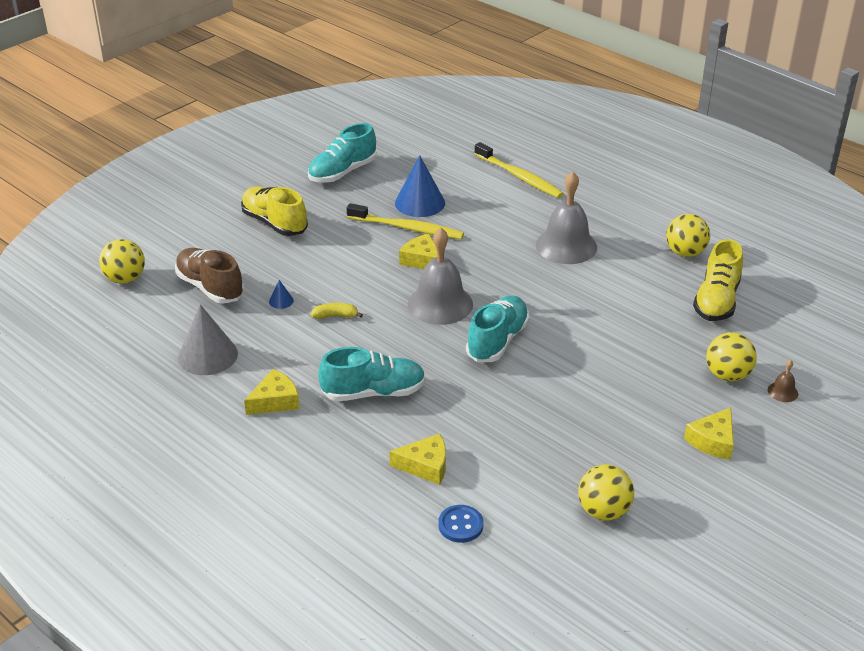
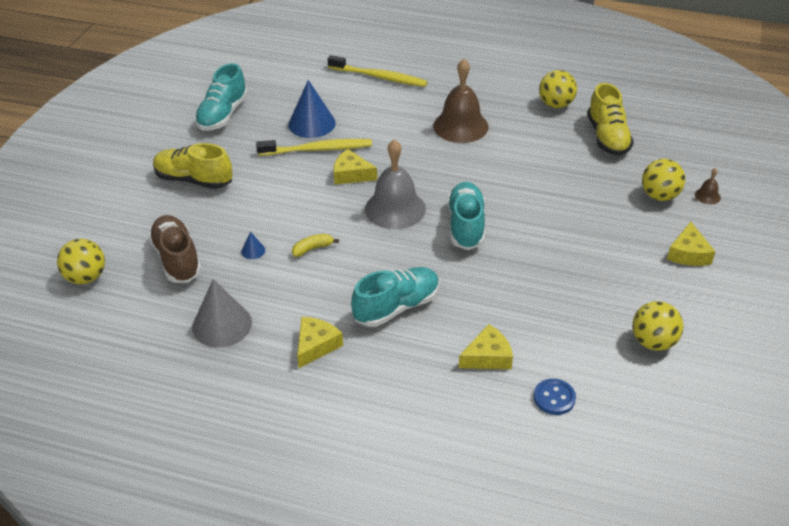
camera: 25 degrees left, 5 degrees up
brown shoe [175,248,244,304] -> brown shoe turned 45 degrees clockwise [148,215,201,283]
grey bell [536,171,597,264] -> brown bell [433,59,489,143]

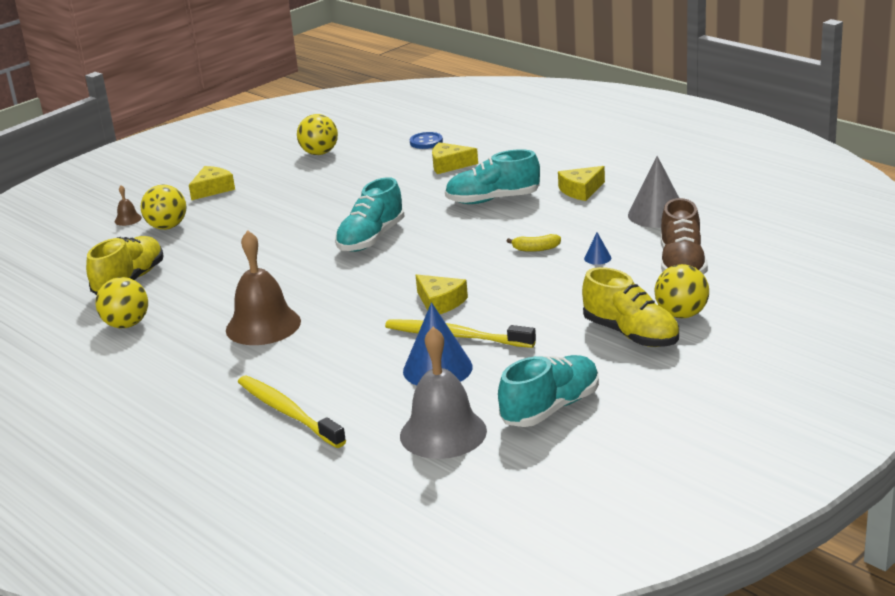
camera: 150 degrees left, 15 degrees down
yellow ball [57,239,105,284] -> yellow ball moved to [654,264,709,318]
grey bell [365,139,426,229] -> grey bell moved to [400,327,487,459]

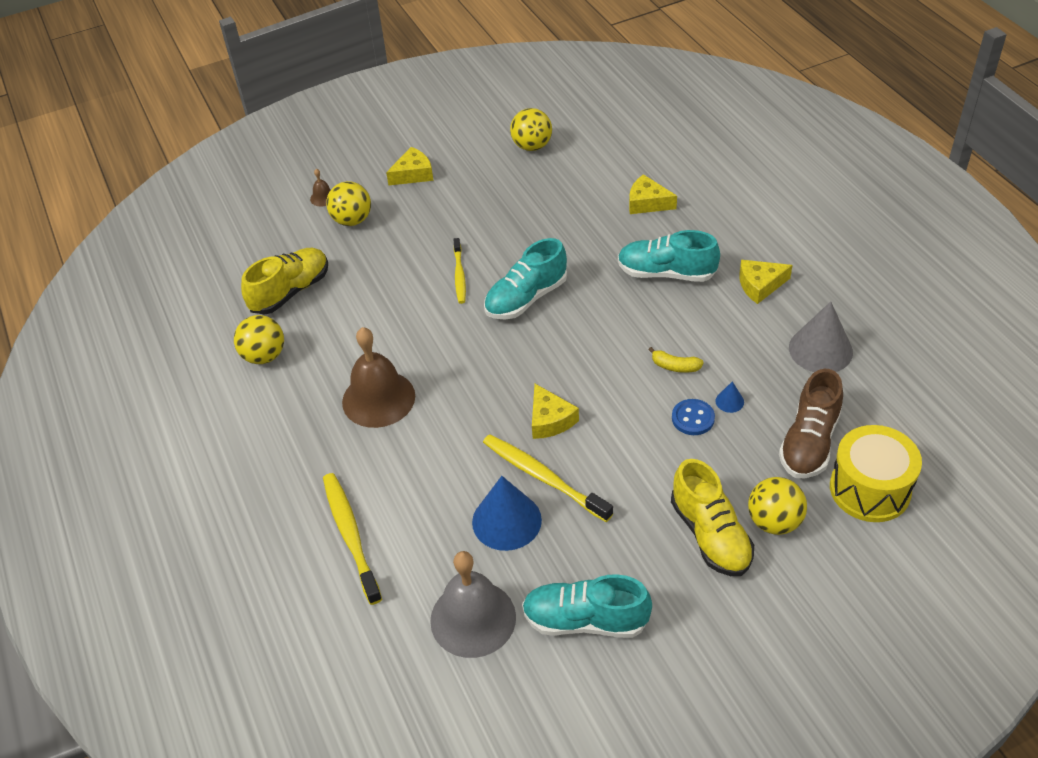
camera: 20 degrees right, 20 degrees up
blue button [410,132,443,149] -> blue button moved to [672,399,715,435]
turquoise shoe [498,355,599,427] -> turquoise shoe turned 150 degrees counterclockwise [522,574,652,638]
none -> yellow toothbrush [453,238,466,304]
none -> yellow drum [830,425,922,522]

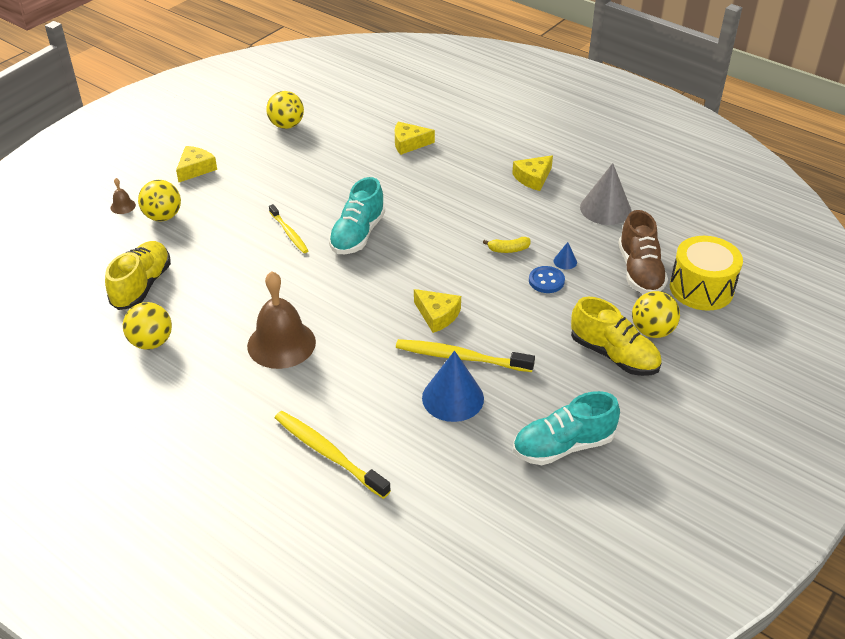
camera: 30 degrees left, 5 degrees down
grey bell [430,551,516,658] -> none
turquoise shoe [618,230,720,282] -> none

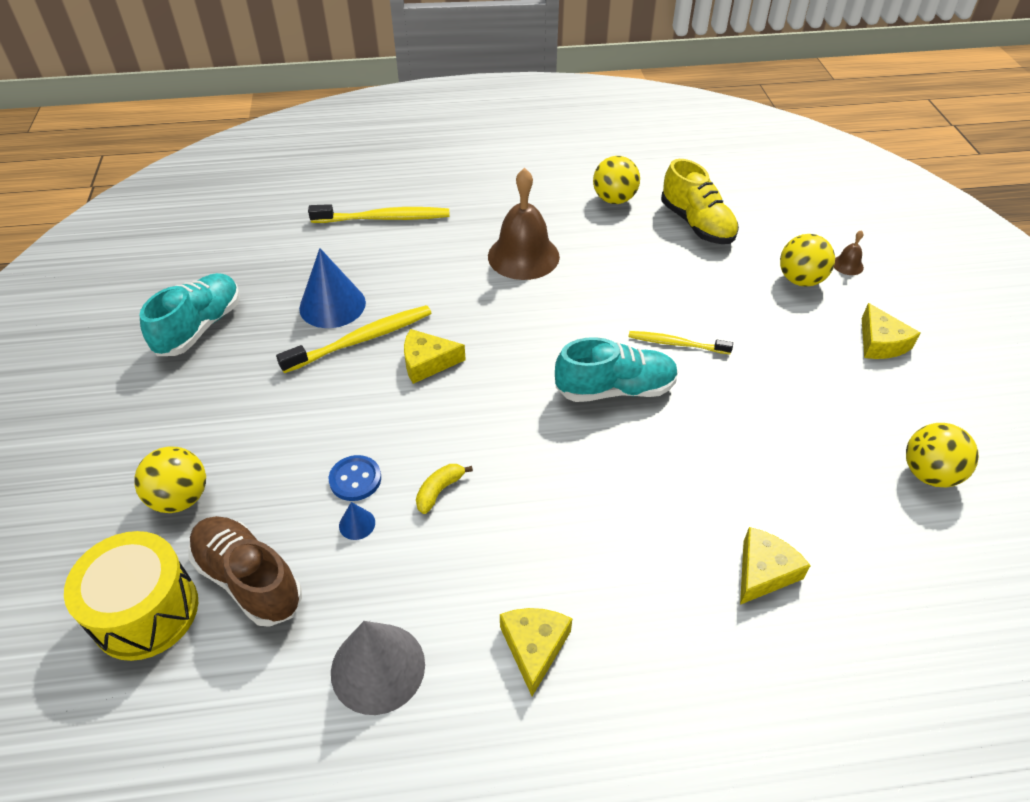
camera: 135 degrees right, 5 degrees up
turquoise shoe [329,177,385,254] -> turquoise shoe turned 105 degrees clockwise [555,337,678,402]
yellow shoe [571,297,662,376] -> none

